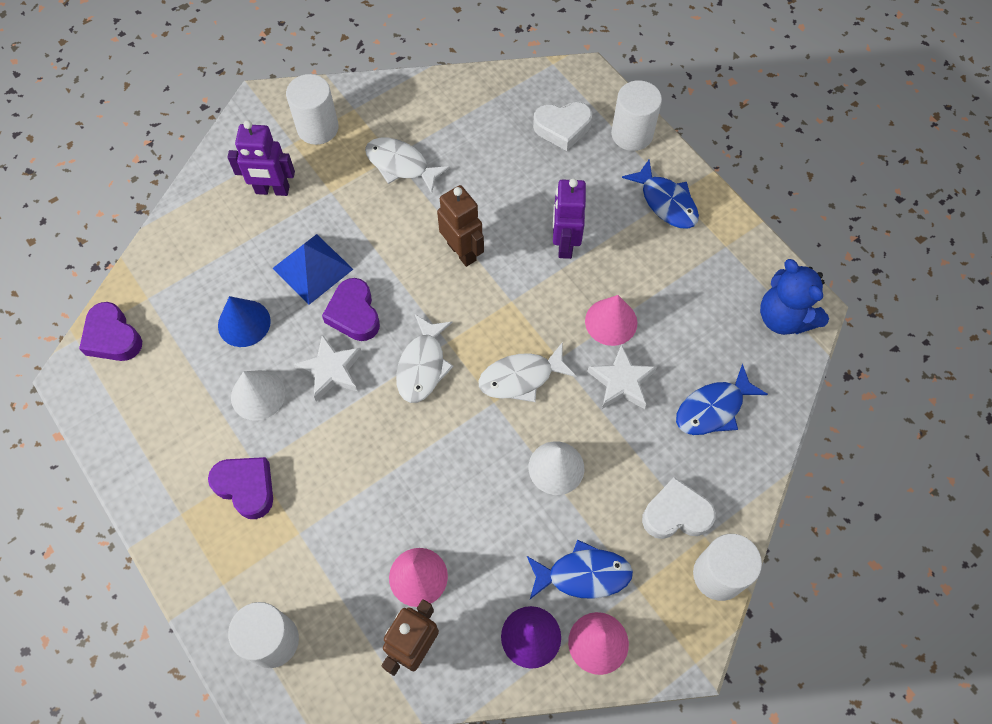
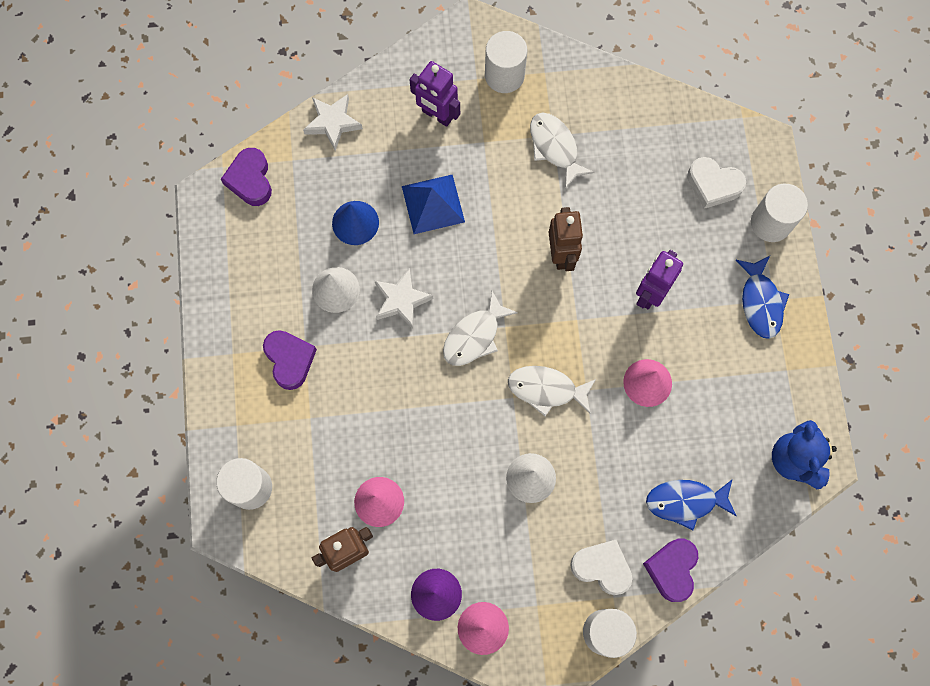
camera: 30 degrees right, 10 degrees up
purple heart [322,278,380,341] -> purple heart moved to [643,539,698,602]
blue fish [527,539,633,599] -> none
white star [587,344,657,409] -> white star moved to [303,94,363,151]

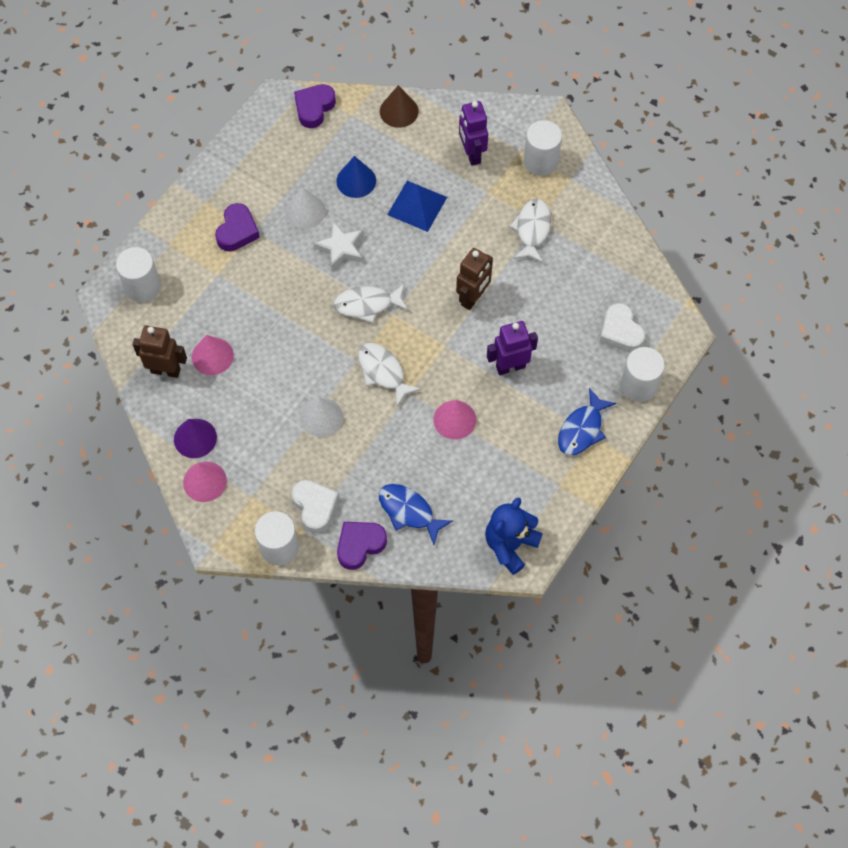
camera: 40 degrees right, 10 degrees down
white star [303,94,363,151] -> brown cone [380,85,419,128]

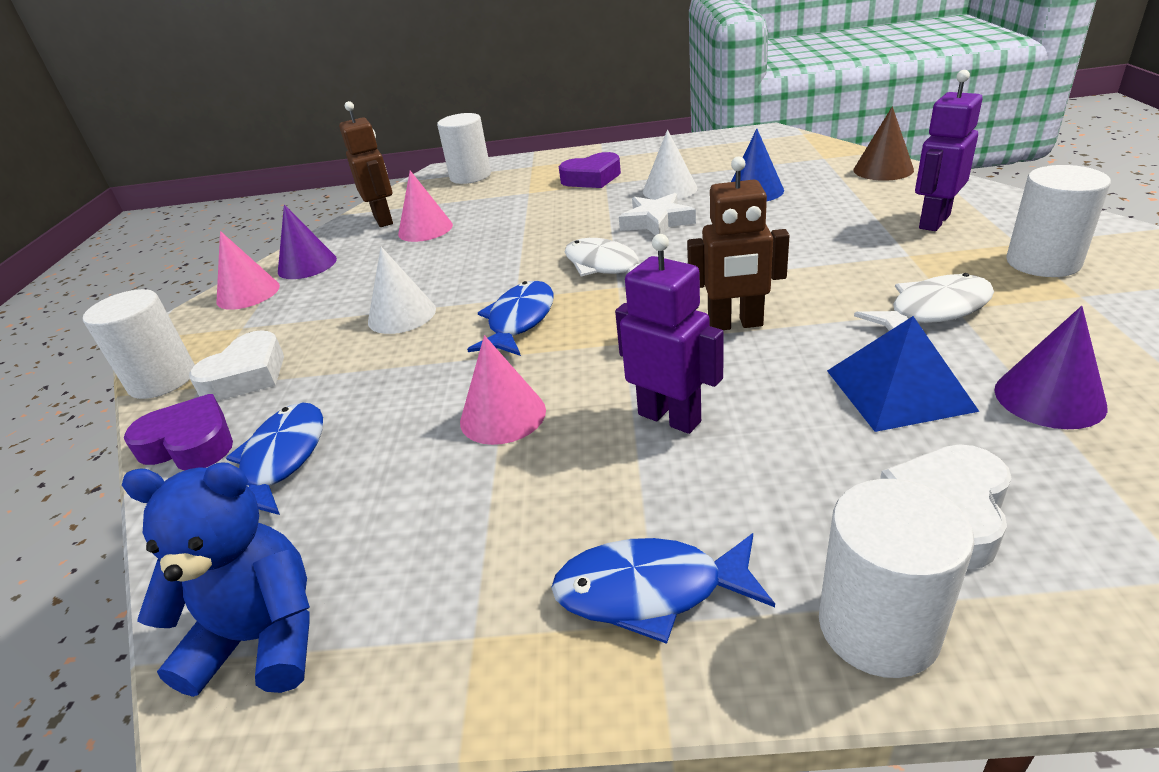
camera: 60 degrees right, 30 degrees down
purple heart [294,84,336,128] -> none
white fish [358,343,421,407] -> blue fish [467,281,554,356]
blue pyramid [387,181,447,232] -> blue pyramid moved to [827,316,980,432]
none -> purple cone [995,306,1108,429]

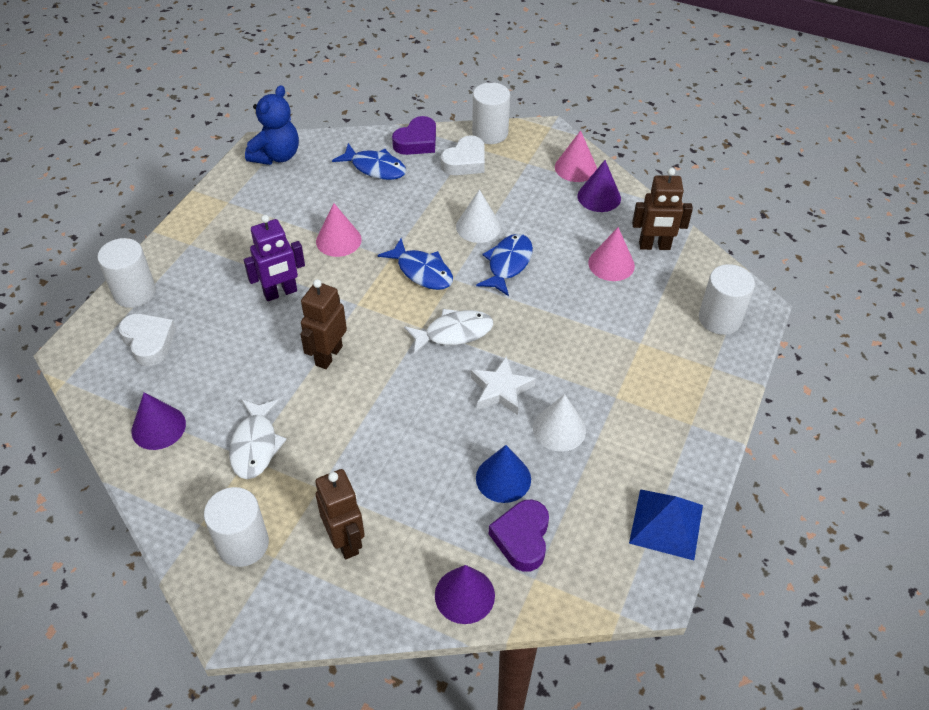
camera: 110 degrees right, 15 degrees up
white heart [189,330,284,401] -> white heart turned 105 degrees counterclockwise [441,135,485,175]
blue fish [551,533,775,644] -> blue fish moved to [476,234,533,296]
purple heart [559,152,621,188] -> purple heart moved to [489,500,549,572]
blue pyramid [827,316,980,432] -> blue pyramid moved to [629,489,703,560]
brown cone [853,106,914,181] -> purple cone [435,565,495,624]
purple robot [915,70,982,231] -> brown robot [315,469,365,559]

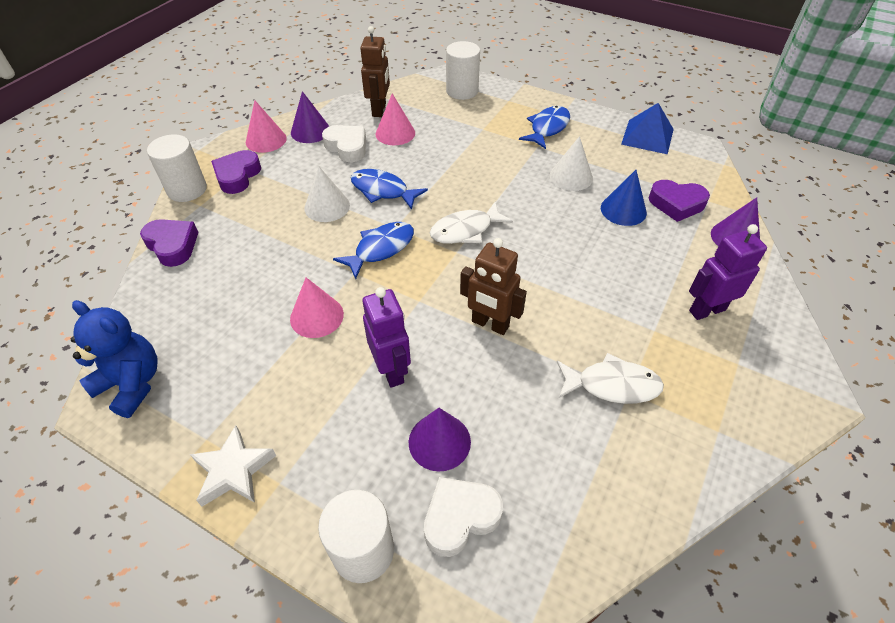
camera: 85 degrees left, 0 degrees up
purple cone [131,393,186,450] -> purple cone moved to [409,408,471,471]
white cylinder [204,487,269,567] -> none
brown robot [315,469,365,559] -> purple robot [689,224,767,320]
blue fish [332,143,406,180] -> blue fish moved to [519,106,570,149]
white fish [404,309,493,354] -> white fish turned 105 degrees counterclockwise [430,202,513,244]
white heart [441,135,485,175] -> white heart moved to [322,125,366,162]
white star [471,356,536,415] -> white star moved to [190,425,276,506]
none -> purple heart [211,150,261,194]

